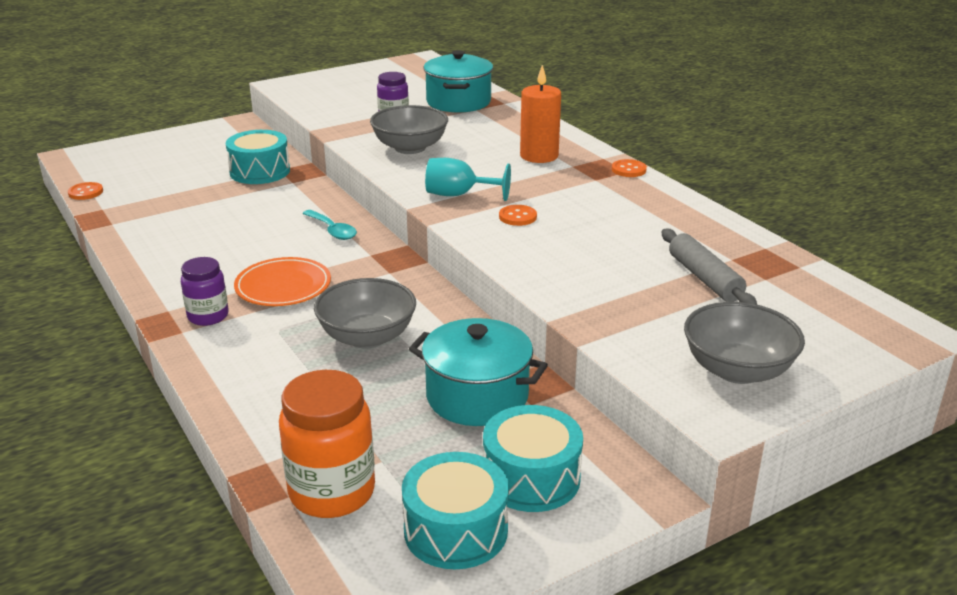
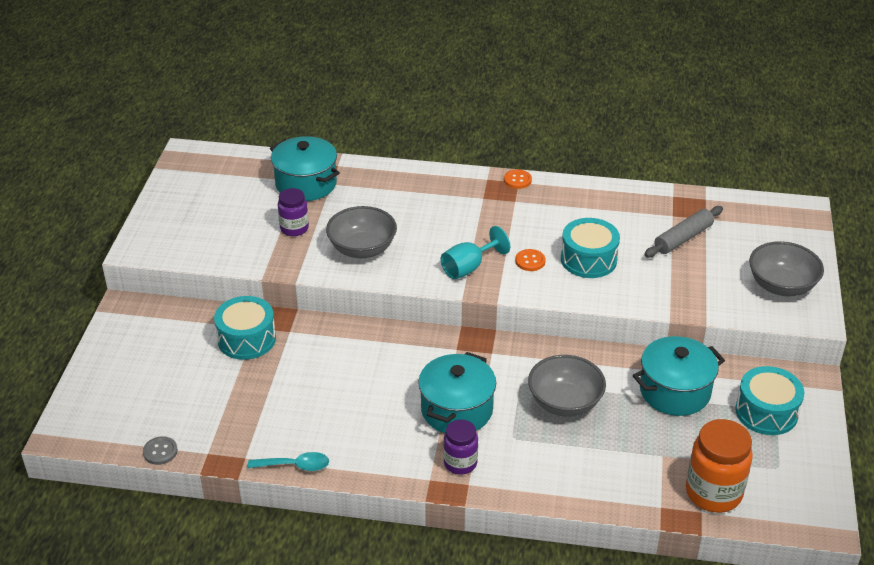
camera: 50 degrees left, 10 degrees up
orange button [68,182,103,200] -> grey button [143,436,178,465]
orange plate [234,257,331,306] -> turquoise pot [418,352,496,433]
turquoise spoon [302,210,357,240] -> turquoise spoon moved to [248,452,329,471]
turquoise drum [402,452,509,569] -> turquoise drum moved to [561,218,620,278]
orange candle [520,65,561,163] -> none
grey rolling pin [661,229,757,305] -> grey rolling pin turned 60 degrees counterclockwise [644,206,723,258]

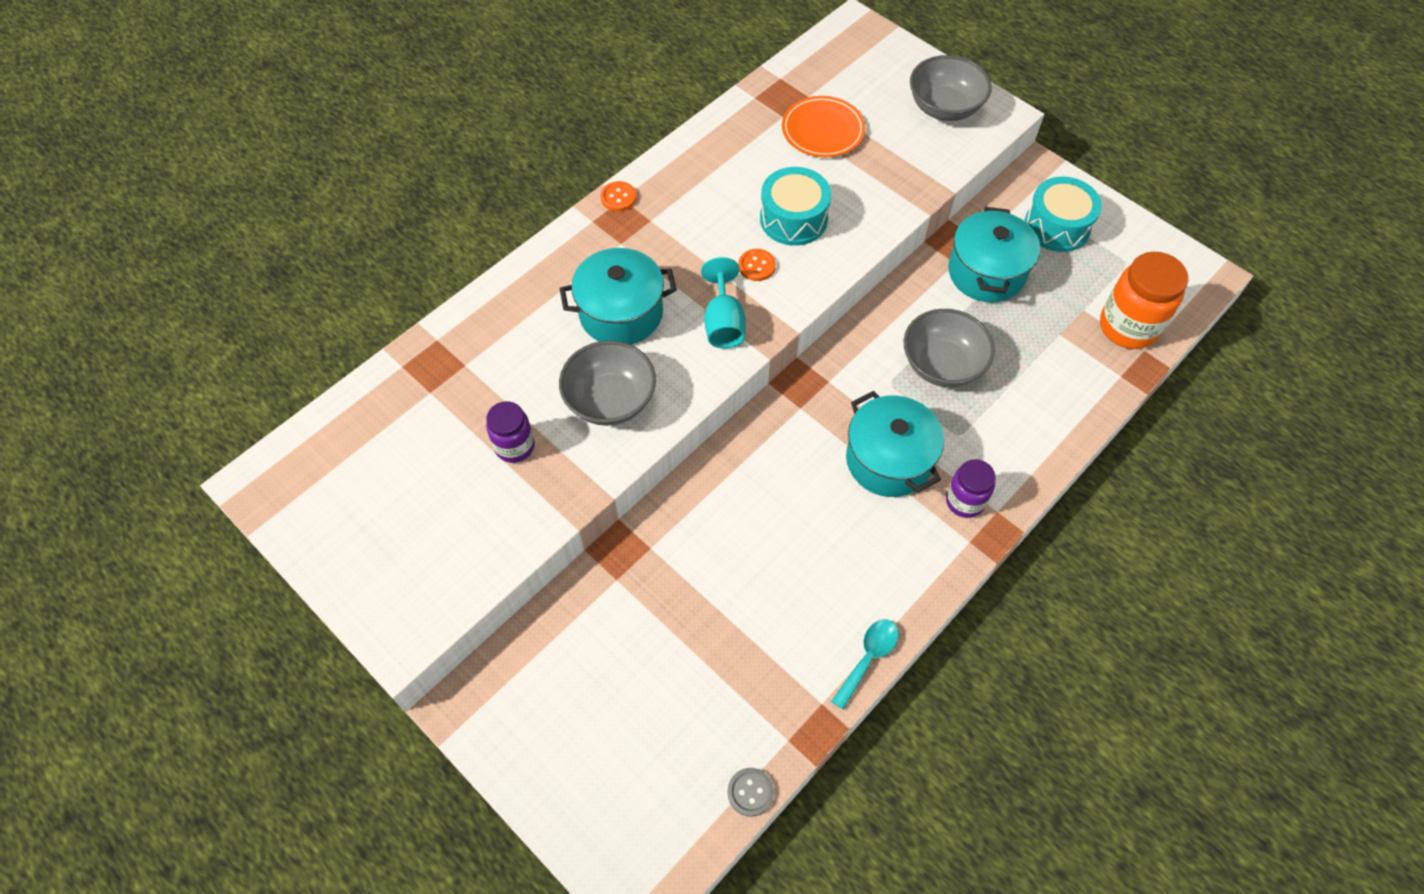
camera: 55 degrees left, 20 degrees up
turquoise drum [214,296,276,360] -> none
turquoise pot [270,136,340,201] -> turquoise pot moved to [560,248,677,345]
grey rolling pin [644,206,723,258] -> orange plate [782,96,866,157]

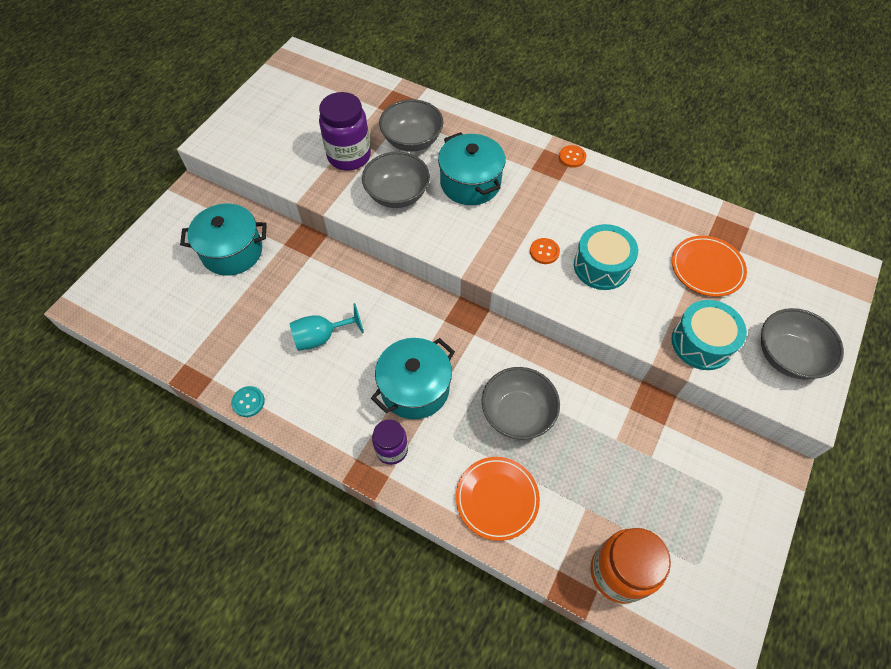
camera: 75 degrees right, 0 degrees up
purple jar [486,401,535,463] -> purple jar [319,92,371,170], size x1.65
turquoise goblet [701,257,746,349] -> turquoise goblet moved to [290,303,364,351]
grey button [728,768,774,817] -> none
turquoise spoon [831,620,899,709] -> turquoise button [231,386,265,417]
turquoise pot [948,207,1040,302] -> turquoise pot moved to [180,204,267,276]
turquoise drum [1025,176,1102,252] -> turquoise drum moved to [671,300,747,370]
none -> grey bowl [379,99,443,152]
none -> orange plate [456,457,540,541]

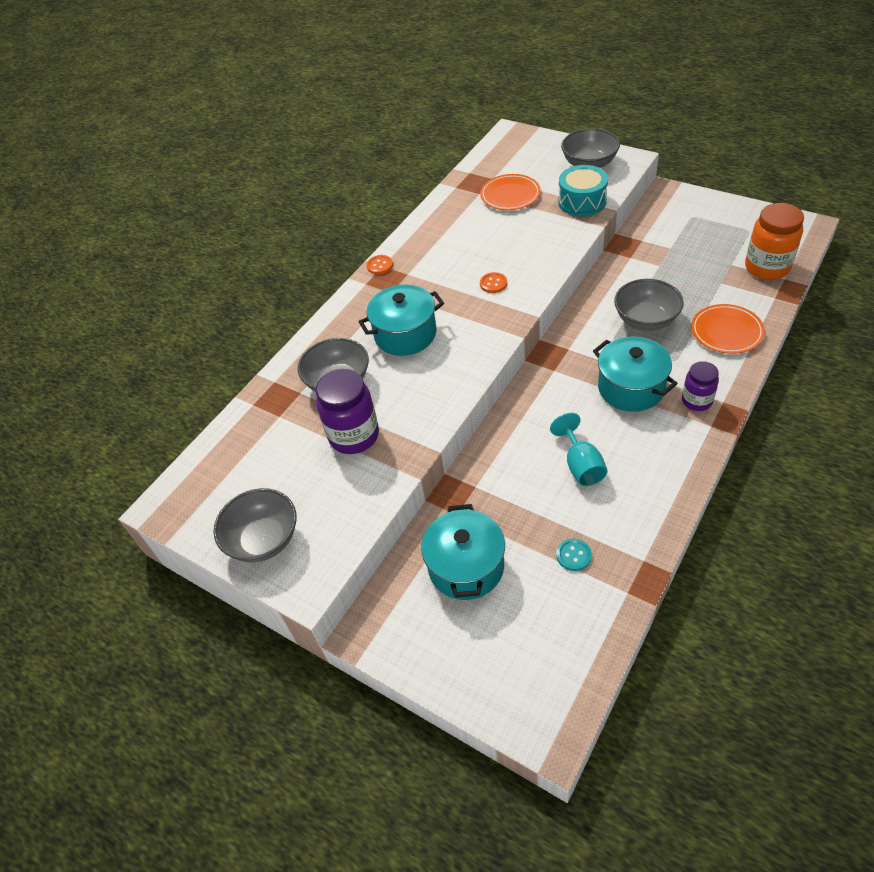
camera: 80 degrees left, 10 degrees down
turquoise button [231,386,265,417] -> turquoise button moved to [556,538,592,571]
grey bowl [362,152,430,208] -> grey bowl moved to [213,488,297,563]
turquoise drum [574,224,638,290] -> none

